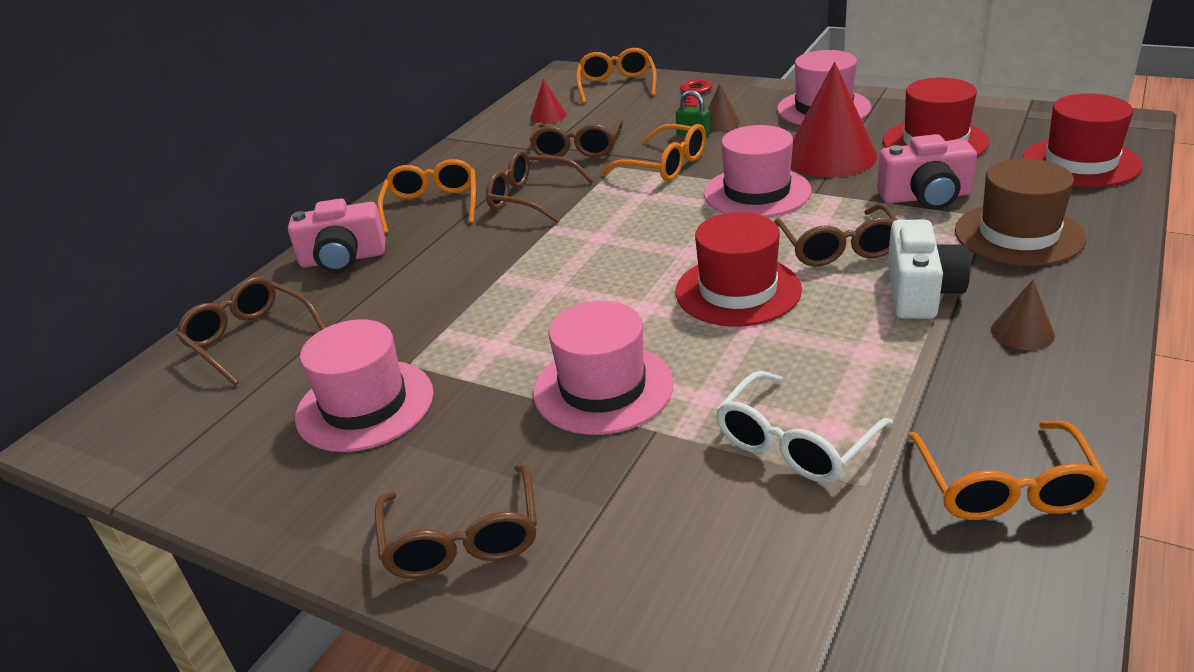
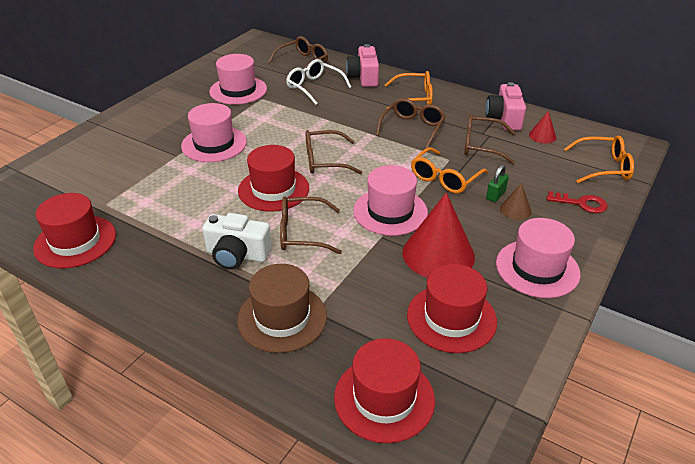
camera: 90 degrees right, 5 degrees up
brown glasses [375,464,537,579] -> brown glasses moved to [306,130,362,175]
white glasses [716,371,893,483] -> white glasses moved to [286,59,351,105]
pink camera [877,134,977,210] -> pink camera moved to [486,82,526,130]
orange glasses [908,421,1108,520] -> red hat [33,193,116,269]
brown cone [991,280,1055,350] -> none

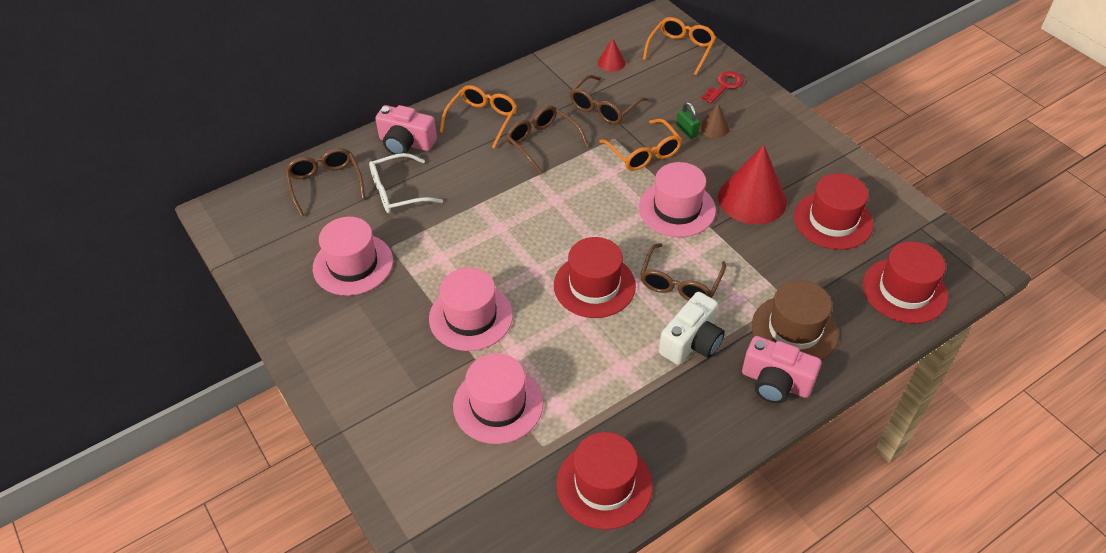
camera: 65 degrees left, 10 degrees up
brown glasses [306,130,362,175] -> none
pink camera [486,82,526,130] -> pink camera moved to [742,336,821,403]
pink hat [496,218,581,298] -> pink hat moved to [453,353,543,444]

